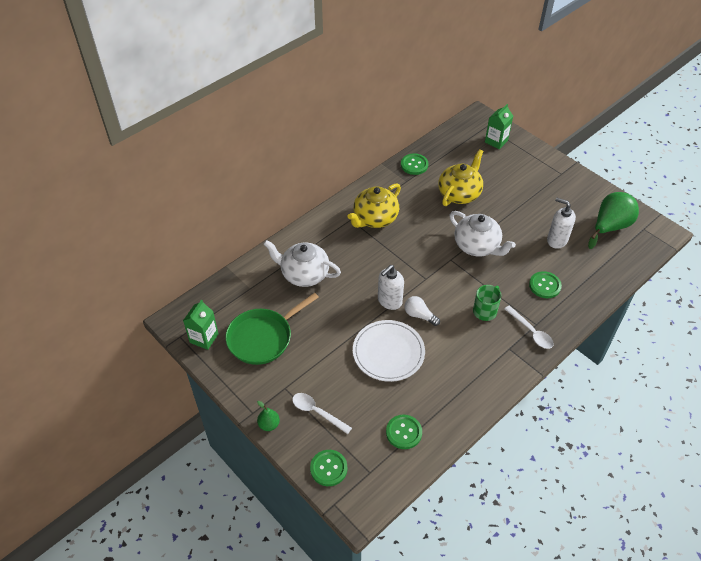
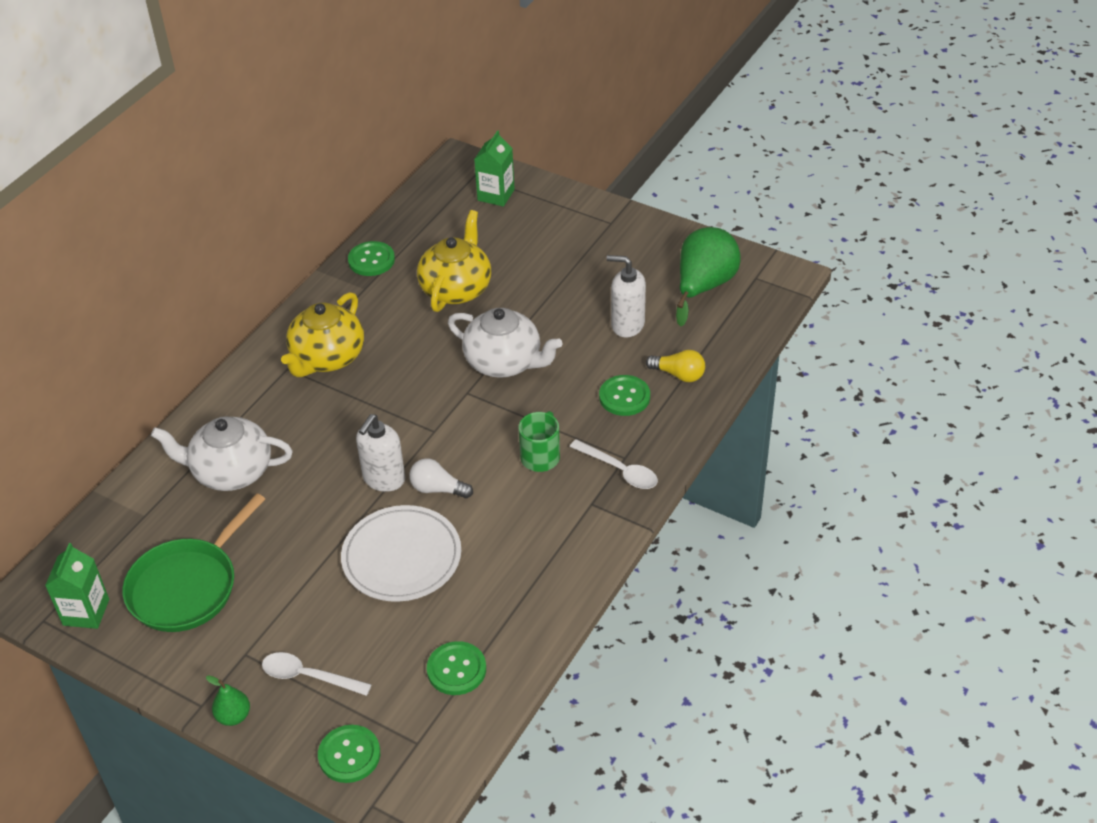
camera: 15 degrees left, 5 degrees down
none -> yellow light bulb [646,350,705,382]

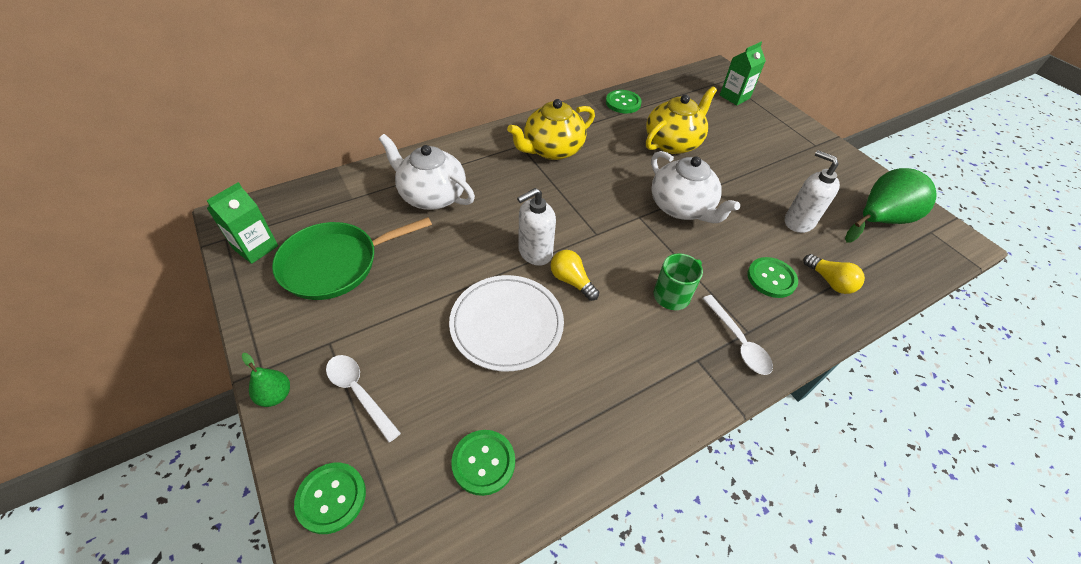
camera: 25 degrees right, 5 degrees up
white light bulb [409,458,473,498] -> yellow light bulb [551,250,599,301]

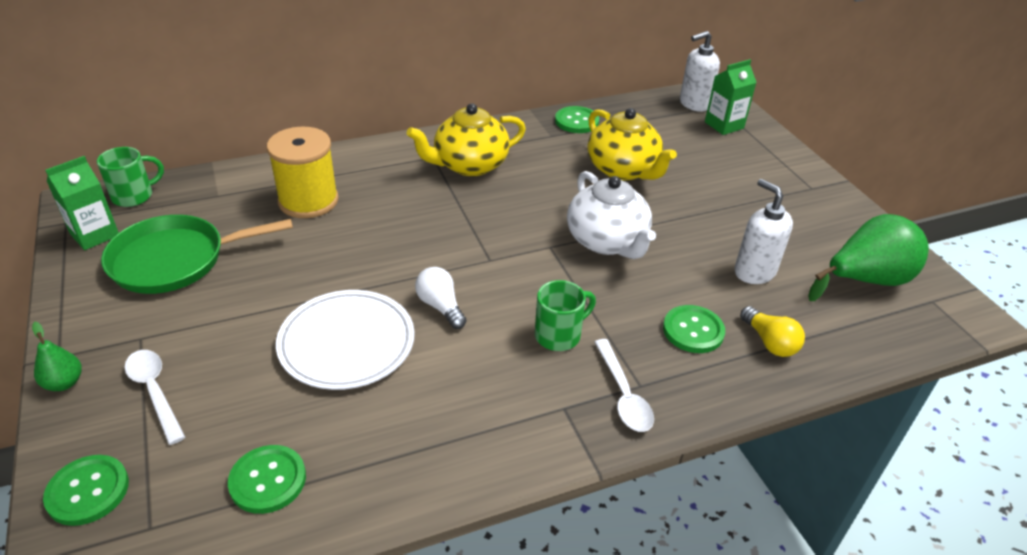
camera: 10 degrees right, 10 degrees down
white teapot [379,134,475,210] -> yellow spool [267,127,339,218]
white soap dispenser [517,188,556,266] -> white soap dispenser moved to [680,31,720,112]
yellow light bulb [551,250,599,301] -> white light bulb [415,267,467,329]
yellow teapot [646,86,717,154] -> yellow teapot turned 90 degrees clockwise [587,108,677,181]
none -> green mug [97,147,164,207]

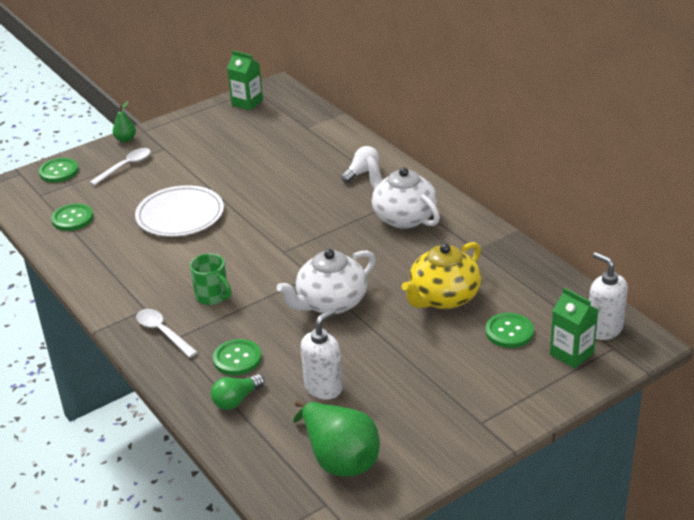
camera: 80 degrees right, 5 degrees down
green mug [97,147,164,207] -> none
green pan [101,215,293,294] -> none
yellow spool [267,127,339,218] -> none
yellow teapot [407,103,526,176] -> white teapot [365,156,440,229]
white light bulb [415,267,467,329] -> white light bulb moved to [341,146,379,183]
green button [555,106,599,133] -> green button moved to [486,313,534,348]
white spoon [594,339,654,432] -> white spoon turned 75 degrees clockwise [136,309,198,358]
yellow light bulb [740,306,805,357] -> green light bulb [211,374,265,410]

